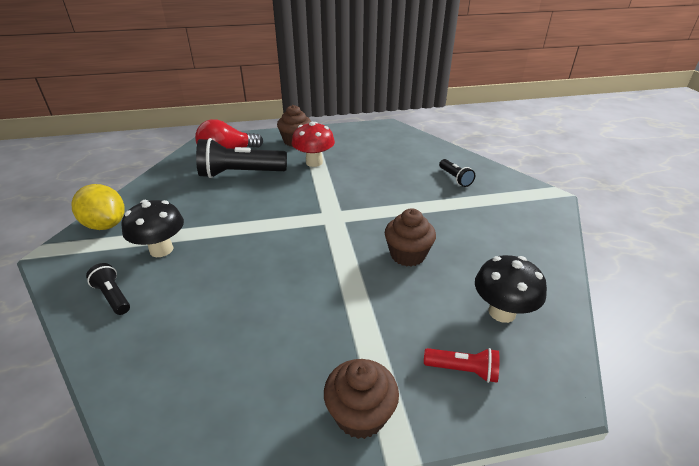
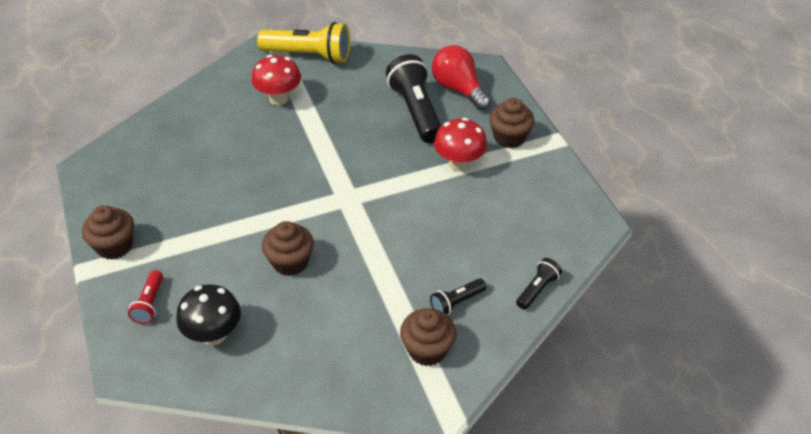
camera: 80 degrees right, 10 degrees up
yellow lemon [71,184,125,230] -> yellow flashlight [257,22,350,64]
black flashlight [86,263,130,315] -> black flashlight moved to [516,258,562,310]
black mushroom [121,200,184,257] -> red mushroom [252,55,301,105]
none -> brown cupcake [400,308,456,366]

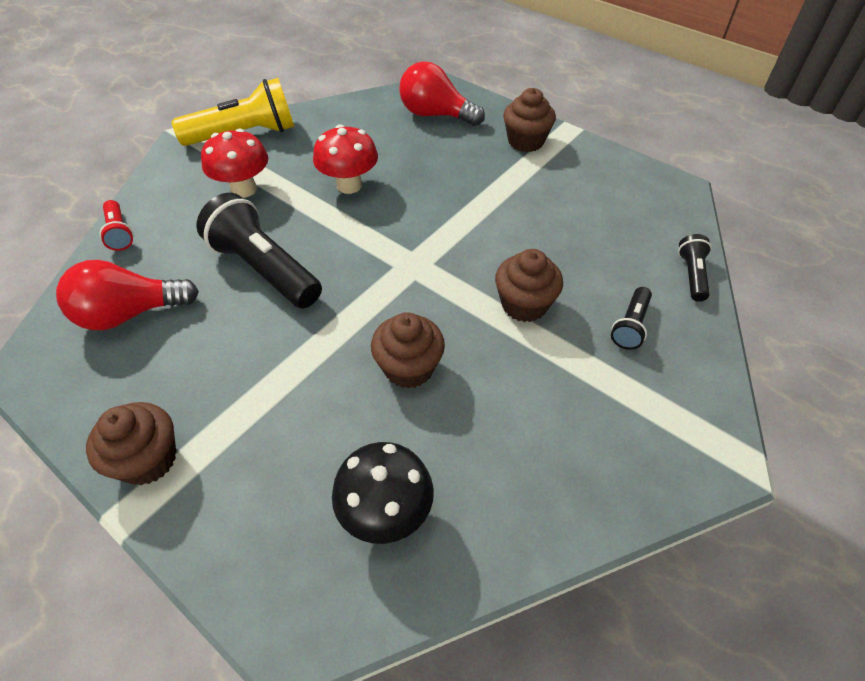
camera: 30 degrees left, 5 degrees up
red flashlight [128,270,163,324] -> red flashlight moved to [99,200,133,251]
black flashlight [386,54,441,143] -> black flashlight moved to [196,193,322,308]
brown cupcake [400,308,456,366] -> brown cupcake moved to [495,249,563,322]
red mushroom [434,118,487,172] -> red mushroom moved to [313,125,378,194]
none -> red light bulb [56,260,199,330]

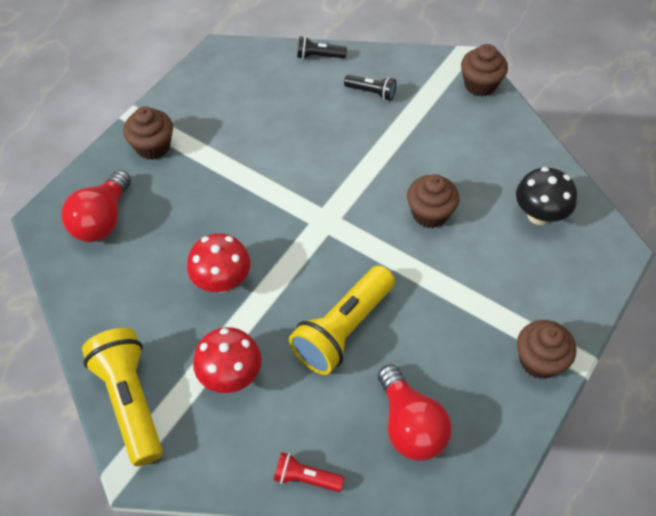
camera: 95 degrees left, 5 degrees up
red flashlight [99,200,133,251] -> red flashlight turned 135 degrees counterclockwise [274,452,344,492]
black flashlight [196,193,322,308] -> yellow flashlight [289,266,395,375]
brown cupcake [495,249,563,322] -> brown cupcake moved to [461,44,508,97]

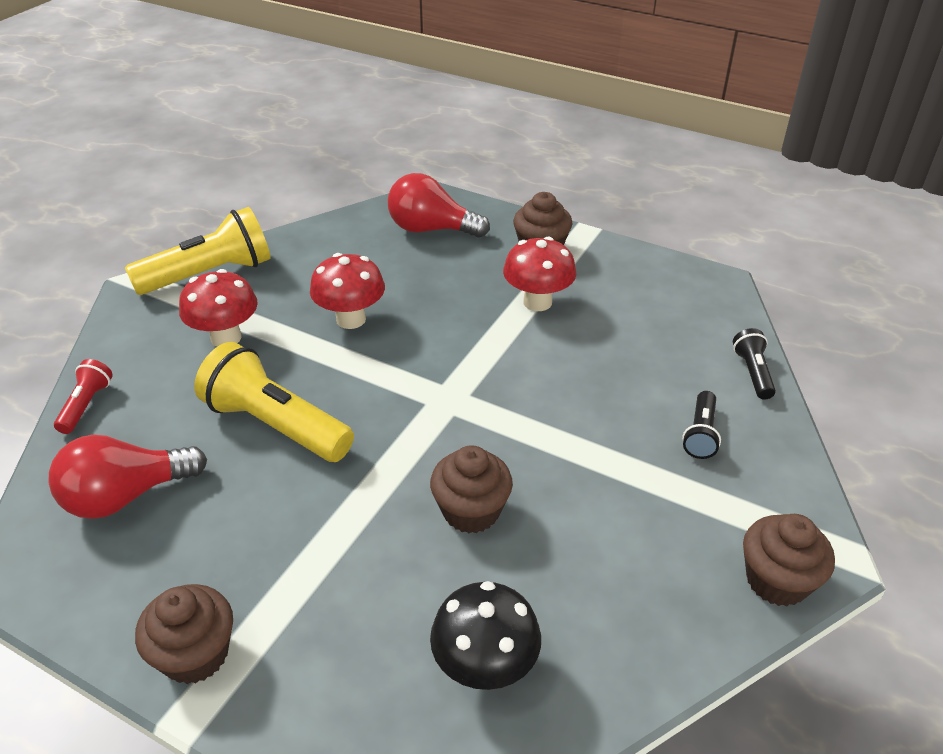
camera: 85 degrees right, 15 degrees down
none -> red mushroom [503,237,576,311]

